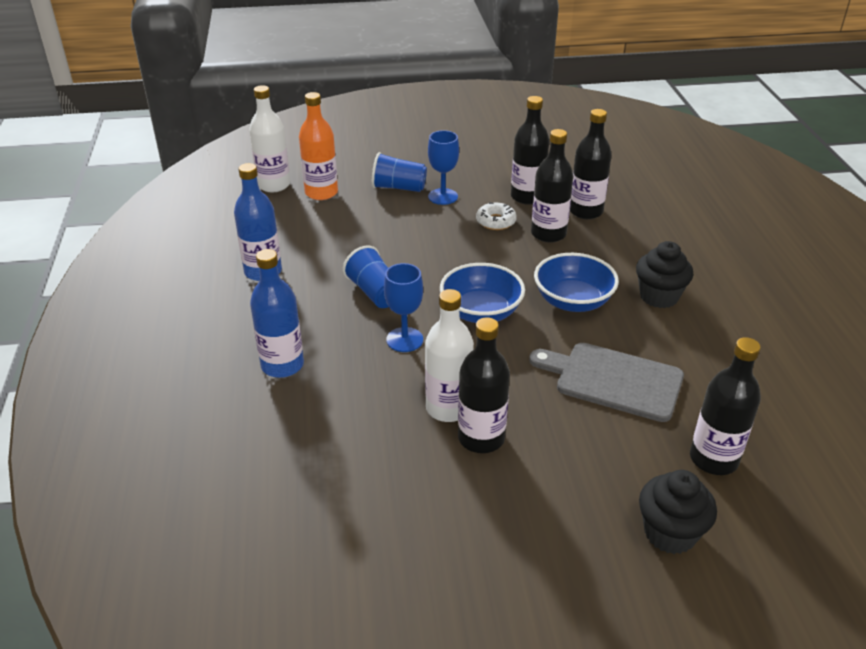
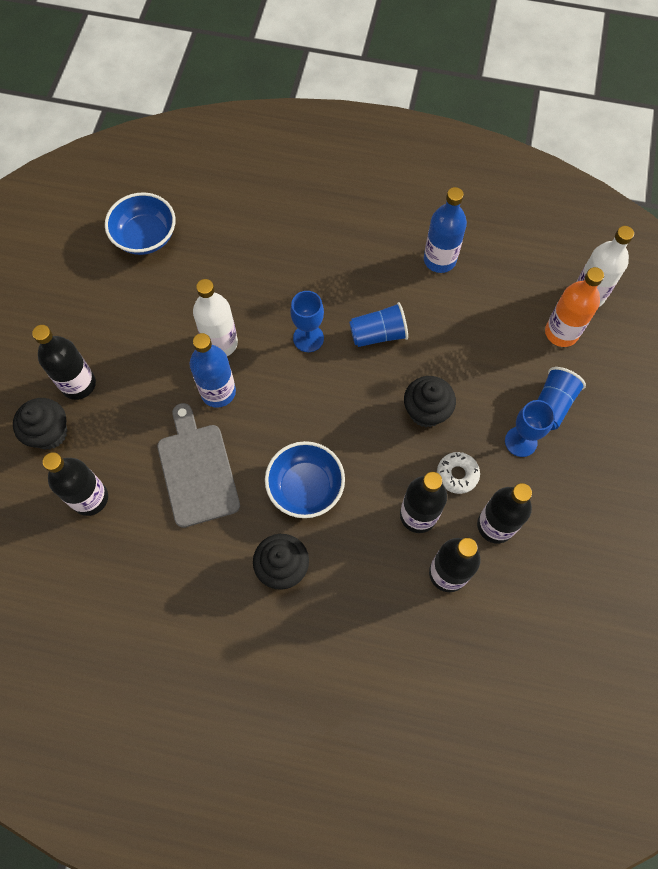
camera: 110 degrees right, 30 degrees up
blue bottle [250,249,304,378] -> blue bottle moved to [189,333,236,408]
blue bowl [440,263,525,323] -> blue bowl moved to [105,192,175,255]
black bottle [458,317,510,453] -> black bottle moved to [32,325,96,400]
grey cutting board [529,343,684,422] -> grey cutting board turned 60 degrees counterclockwise [157,403,240,528]
none -> black cupcake [404,376,456,427]

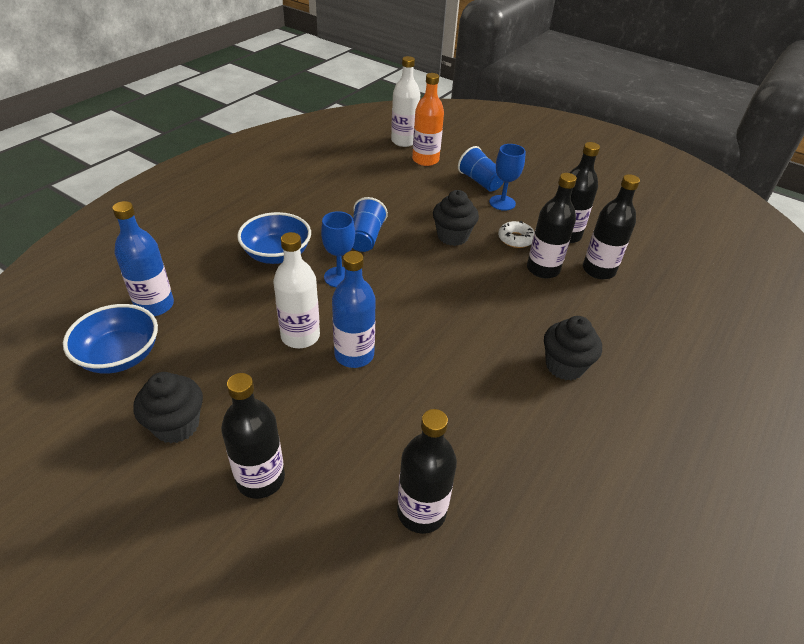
camera: 70 degrees left, 25 degrees down
black cupcake [13,398,67,450] -> black cupcake moved to [133,372,203,443]
grey cutting board [157,403,240,528] -> none
blue bowl [265,441,345,518] -> blue bowl moved to [237,212,311,264]
blue bottle [424,187,467,273] -> blue bottle moved to [112,201,174,316]

